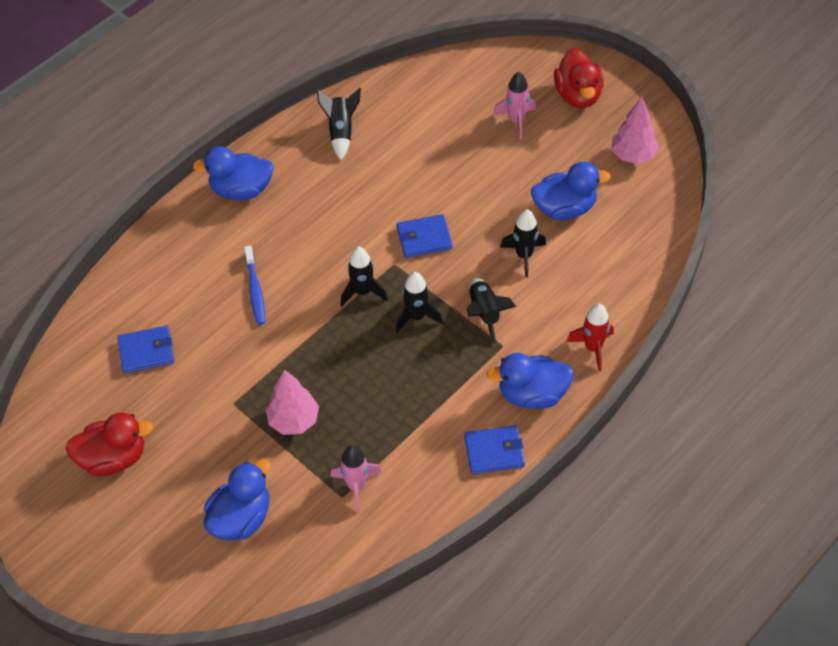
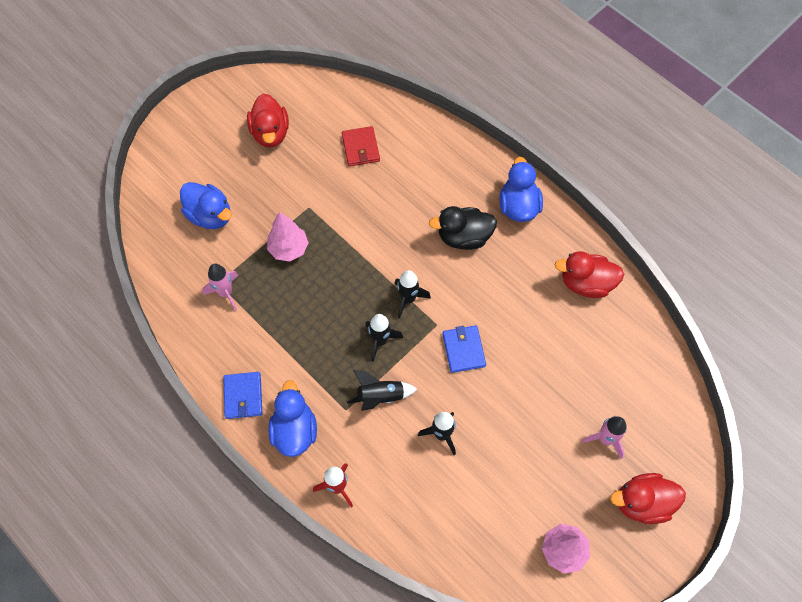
camera: 90 degrees right, 10 degrees up
blue wallet [117,326,174,373] -> red wallet [342,126,380,166]
blue toothbrush [244,246,265,325] -> none
black rocket [317,88,361,160] -> red duck [555,251,624,298]
blue duck [531,162,611,220] -> none
none -> black duck [429,206,497,250]

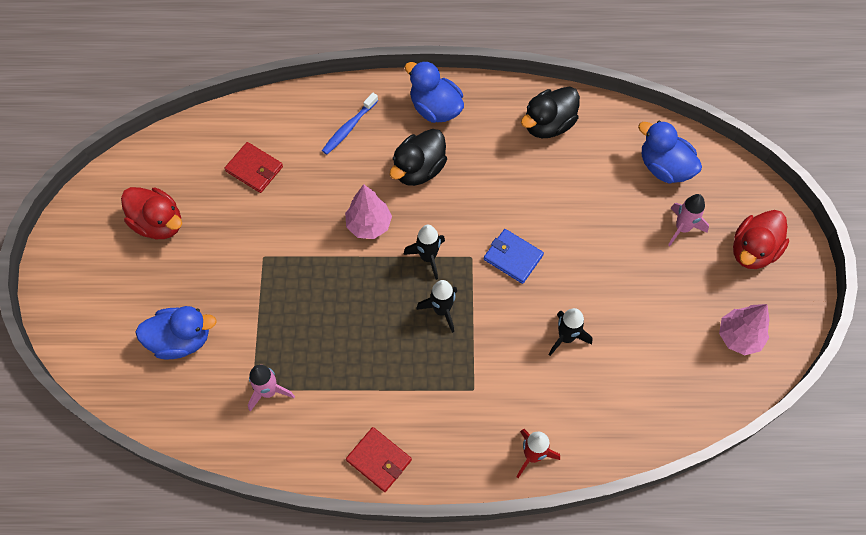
camera: 45 degrees left, 0 degrees up
blue wallet [223,372,262,419] -> red wallet [346,427,412,492]
pink tree [267,212,309,262] -> pink tree moved to [345,184,392,239]
blue duck [268,380,317,457] -> blue duck moved to [638,121,702,184]
black rocket [347,370,417,411] -> none
red duck [555,251,624,298] -> black duck [521,87,580,138]
none -> blue toothbrush [322,93,378,155]

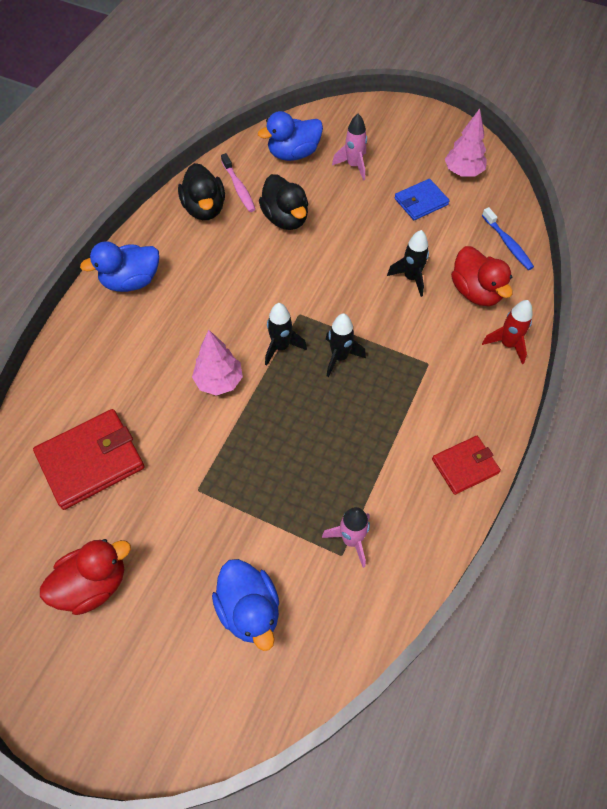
camera: 65 degrees left, 5 degrees down
blue duck [135,306,217,359] -> blue duck turned 135 degrees clockwise [212,559,279,651]
red wallet [224,142,283,193] -> red wallet [33,409,145,510], size x1.66
blue toothbrush [322,93,378,155] -> blue toothbrush moved to [482,207,534,270]
black duck [390,129,447,186] -> black duck moved to [259,174,308,230]
blue wallet [484,229,544,284] -> blue wallet moved to [395,179,450,220]
red duck [733,210,789,269] -> red duck moved to [451,246,513,306]
none -> pink toothbrush [221,153,256,212]

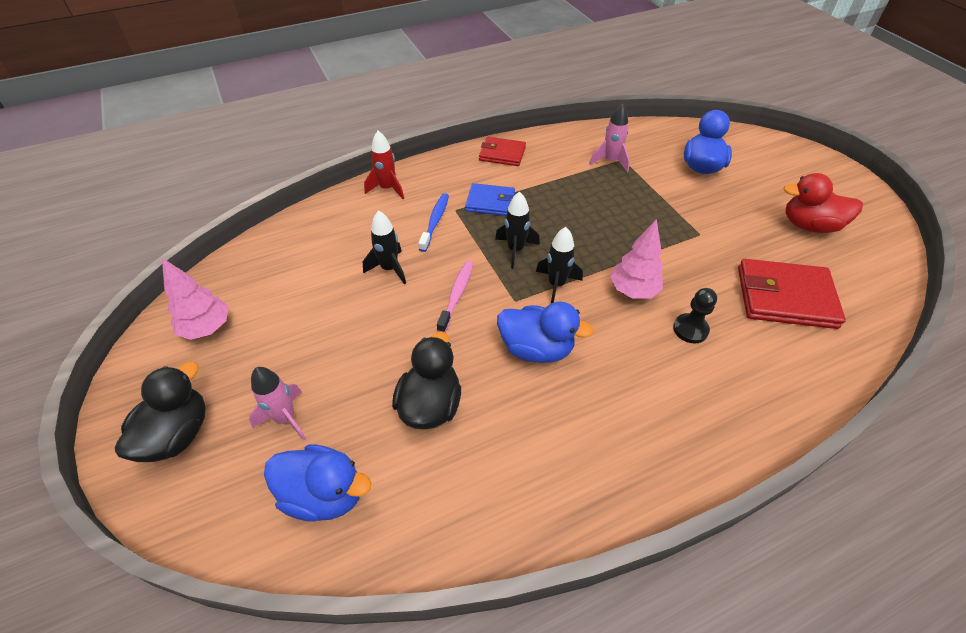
camera: 140 degrees left, 10 degrees down
blue duck [80,241,159,292] -> blue duck moved to [497,302,594,363]
black duck [178,163,225,220] -> black duck moved to [115,362,206,462]
pink toothbrush [221,153,256,212] -> pink toothbrush moved to [437,261,473,333]
blue wallet [395,179,450,220] -> blue wallet moved to [465,183,515,216]
red duck [451,246,513,306] -> none
blue toothbrush [482,207,534,270] -> blue toothbrush moved to [418,193,449,252]
none -> black pawn [673,288,717,344]

